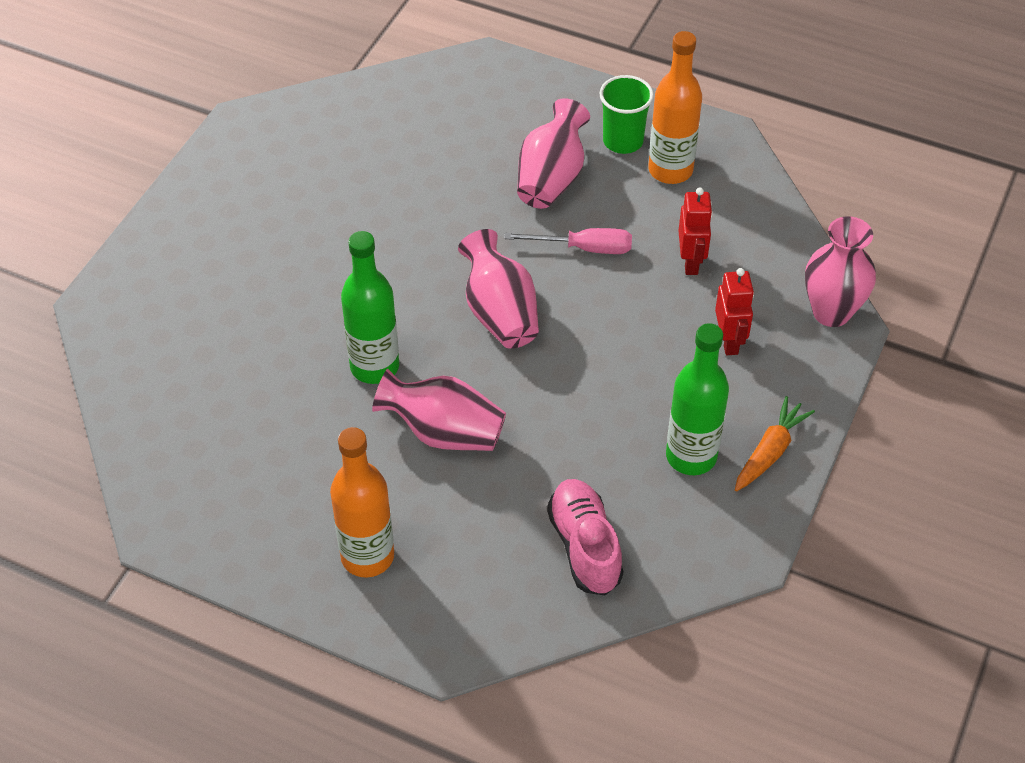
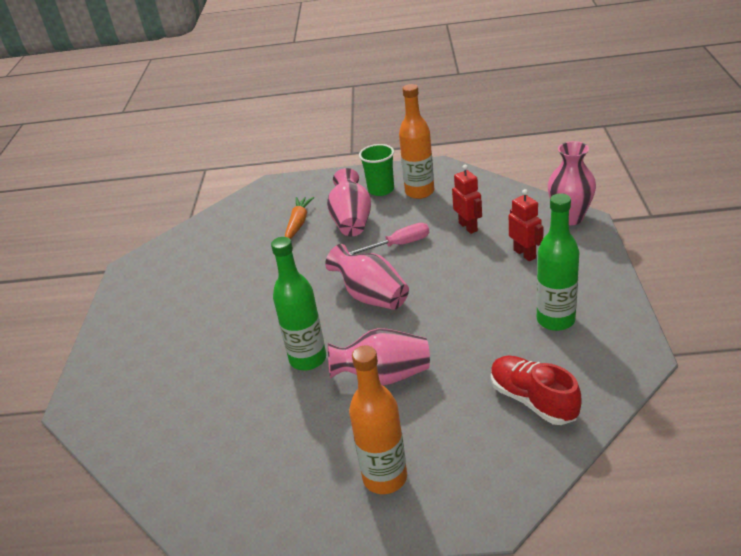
camera: 20 degrees left, 15 degrees down
pink shoe [547,479,624,595] -> red shoe [491,356,581,425]
orange carrot [735,396,815,491] -> orange carrot moved to [285,197,314,239]

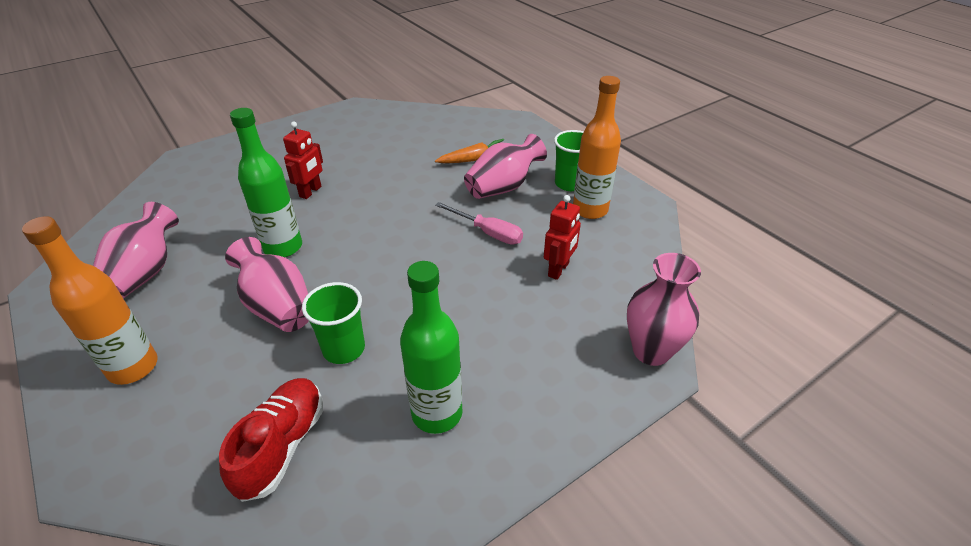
camera: 50 degrees right, 5 degrees up
pink vase [325,244,409,310] -> pink vase moved to [93,202,179,299]
red robot [509,189,544,261] -> red robot moved to [283,122,323,199]
none -> green cup [302,282,365,364]

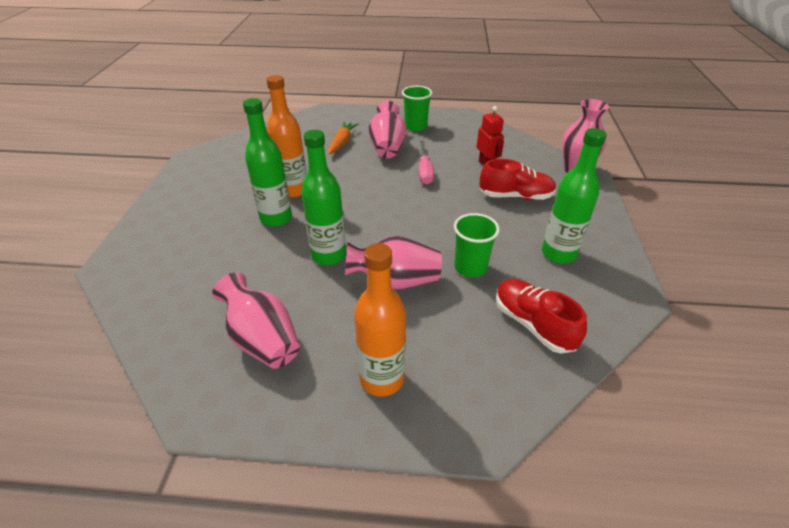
camera: 50 degrees left, 0 degrees up
red robot [283,122,323,199] -> green bottle [243,98,292,227]
pink screwdriver [435,202,523,245] -> pink screwdriver turned 105 degrees clockwise [419,141,434,185]
orange bottle [573,76,621,219] -> orange bottle moved to [266,75,307,198]
none -> red shoe [479,159,556,200]

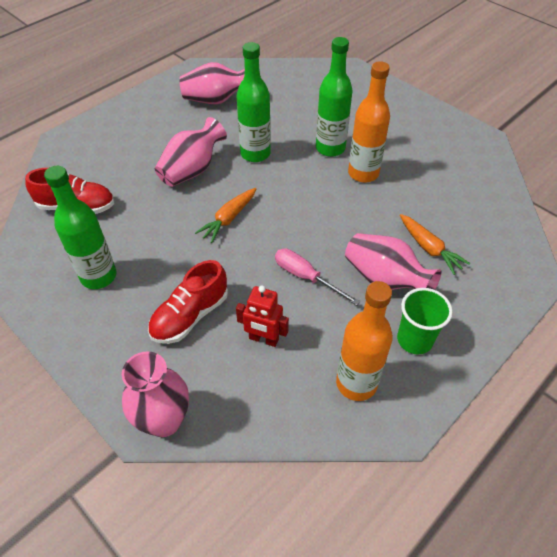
camera: 130 degrees right, 10 degrees up
orange bottle [354,243,406,397] -> orange bottle moved to [336,281,393,401]
green cup [454,213,500,277] -> none
none -> orange carrot [195,188,256,243]

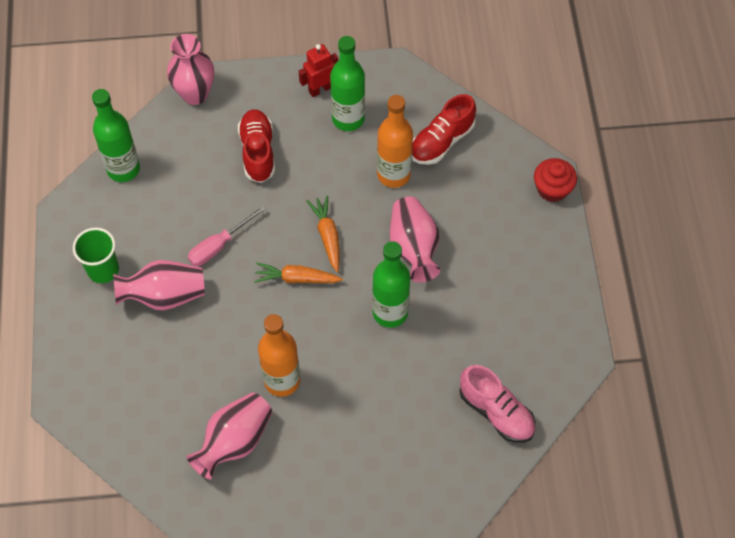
camera: 130 degrees right, 10 degrees up
pink vase [179,62,245,104] -> pink vase moved to [187,393,272,480]
red robot [236,286,289,347] -> red robot moved to [299,44,338,97]
pink screwdriver [275,248,360,306] -> pink screwdriver turned 150 degrees clockwise [188,206,266,266]
green bottle [316,37,352,157] -> green bottle moved to [92,89,140,182]
orange bottle [336,281,393,401] -> orange bottle moved to [377,95,413,188]
orange carrot [400,214,470,275] -> orange carrot moved to [254,262,343,283]
none -> pink shoe [460,365,535,443]
none -> red cupcake [534,158,577,202]

